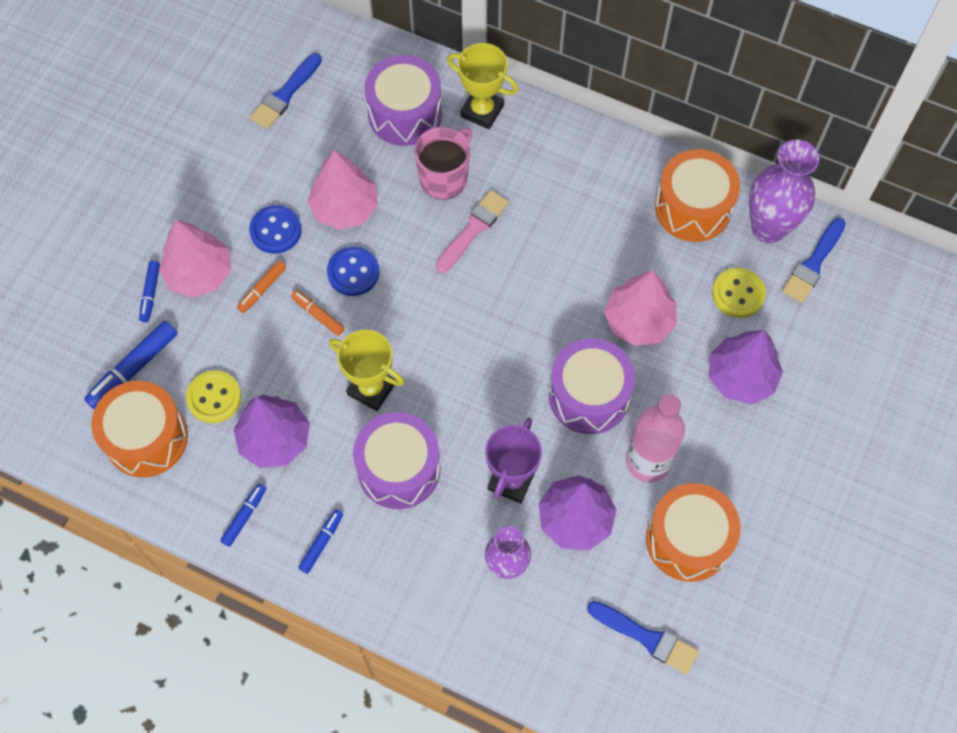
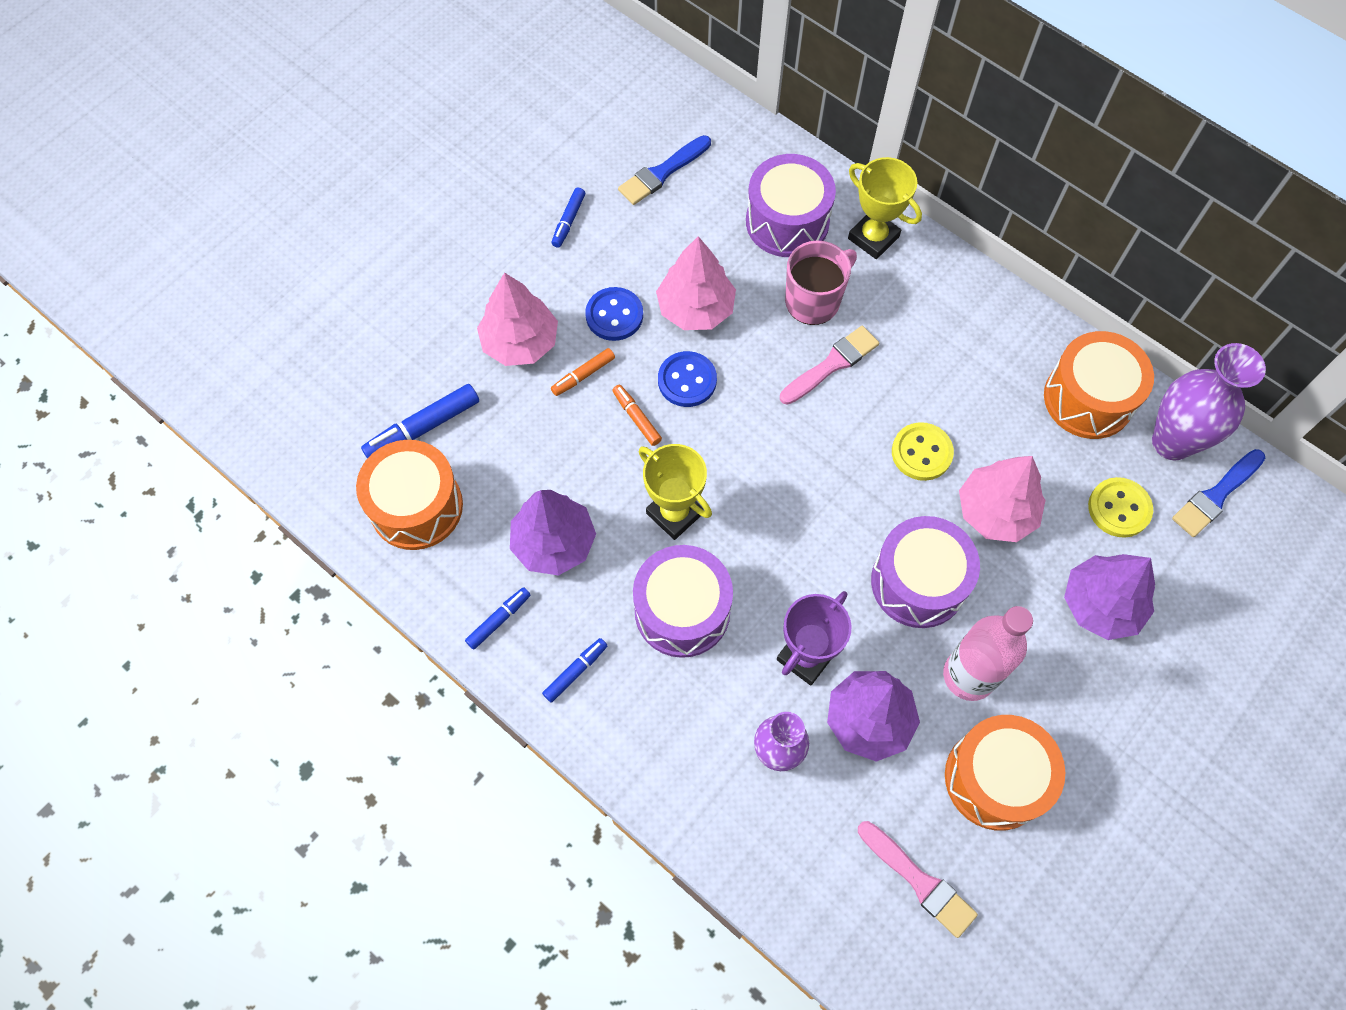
camera: 15 degrees right, 0 degrees up
blue marker [139,261,160,322] -> blue marker moved to [551,188,585,248]
yellow button [186,370,241,423] -> yellow button moved to [892,422,954,481]
blue brush [587,601,699,674] -> pink brush [858,821,978,938]

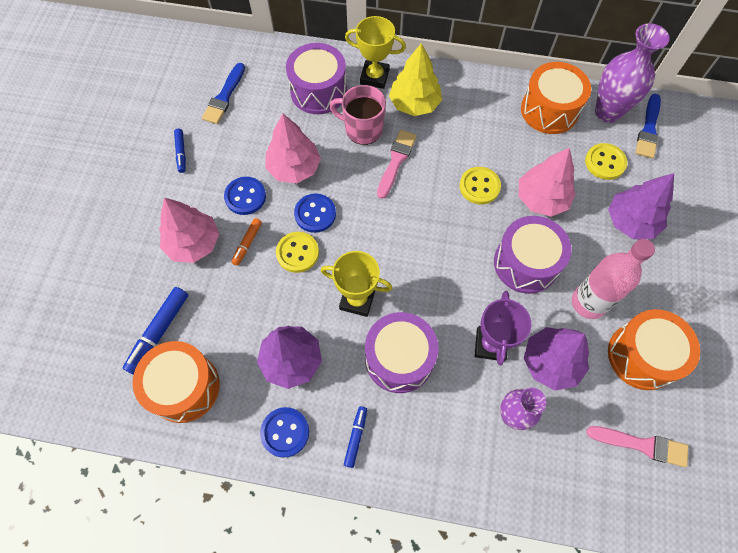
camera: 30 degrees left, 0 degrees up
blue marker [465,587,530,650] -> blue button [260,407,309,458]
orange marker [612,385,662,446] -> yellow button [276,232,319,273]
pink mug [785,241,857,325] -> pink mug turned 90 degrees counterclockwise [329,85,386,145]
none -> yellow tree [389,43,442,116]

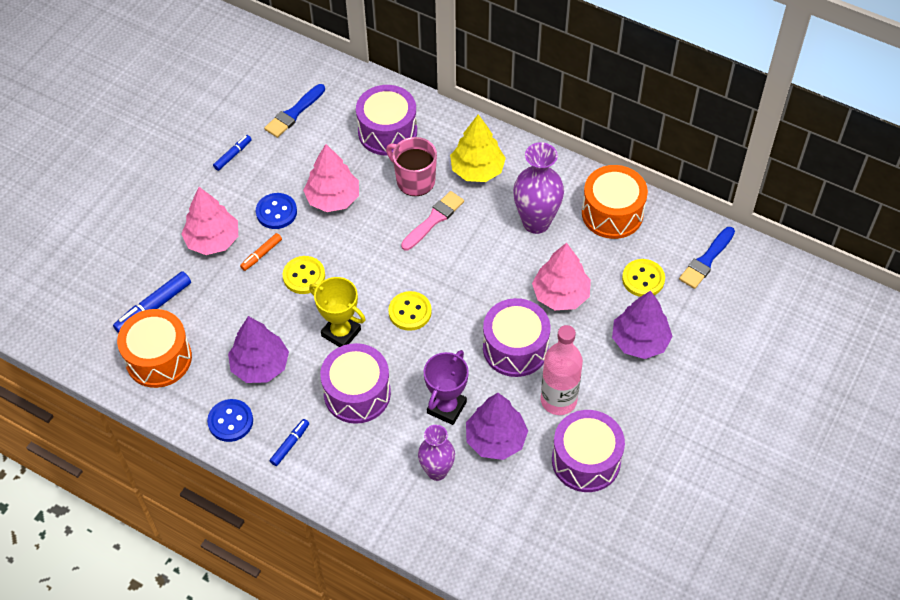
camera: 20 degrees right, 10 degrees down
blue marker [174,129,186,173] -> blue marker turned 150 degrees counterclockwise [213,135,252,171]
blue button [294,193,336,233] -> none
yellow trophy [345,16,406,89] -> none
yellow button [460,167,501,204] -> yellow button moved to [388,291,432,331]
pink brush [587,426,688,467] -> none
purple vase [595,23,670,123] -> purple vase moved to [513,142,564,234]
orange drum [608,309,700,390] -> purple drum [552,410,625,492]

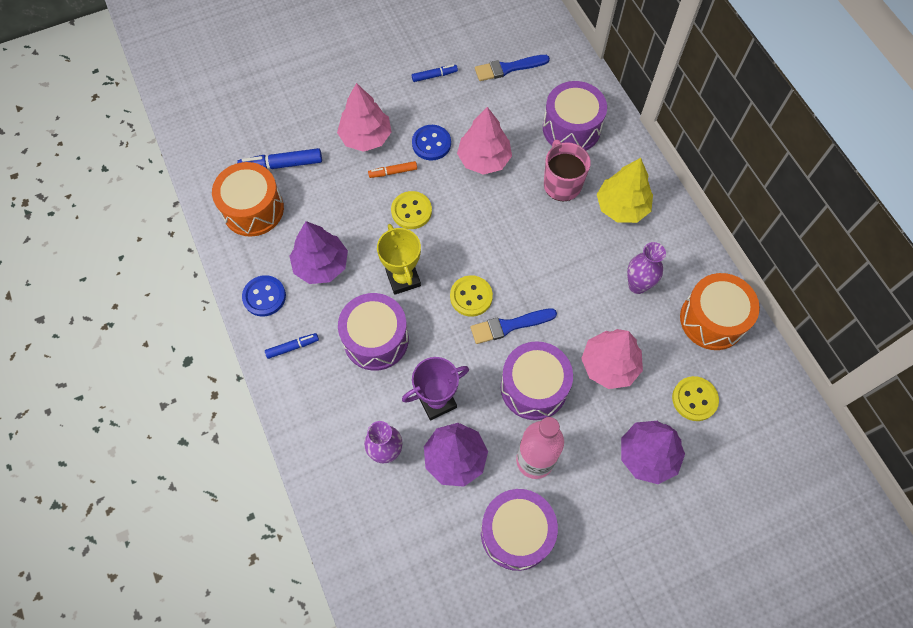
camera: 35 degrees right, 10 degrees up
pink brush [401,191,464,250] -> none
purple vase [513,142,564,234] -> purple vase [627,242,666,294], size x0.66
blue brush [679,227,735,289] -> blue brush moved to [471,308,557,344]

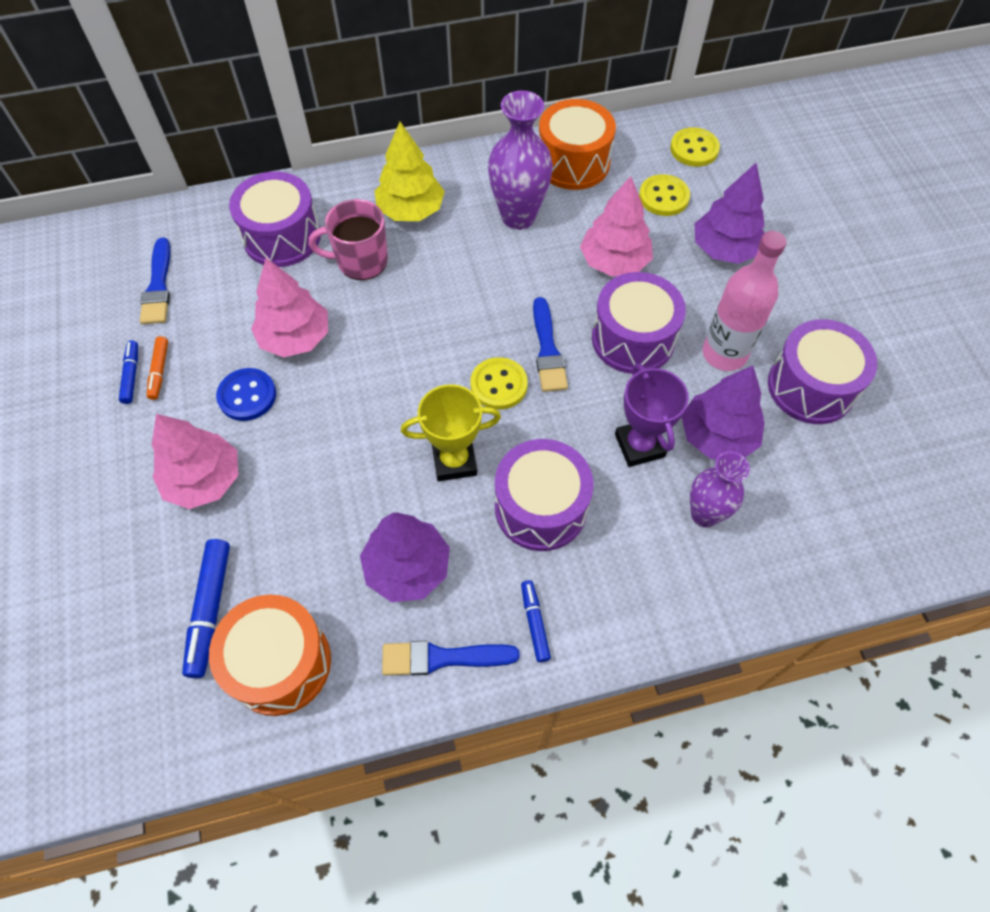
camera: 80 degrees left, 5 degrees down
blue button [242,275,286,316] -> blue brush [382,641,520,676]
orange marker [368,161,417,178] -> orange marker moved to [147,336,168,400]
yellow button [391,191,432,229] -> yellow button moved to [670,127,720,167]
purple vase [627,242,666,294] -> purple vase [488,90,553,230], size x1.51

